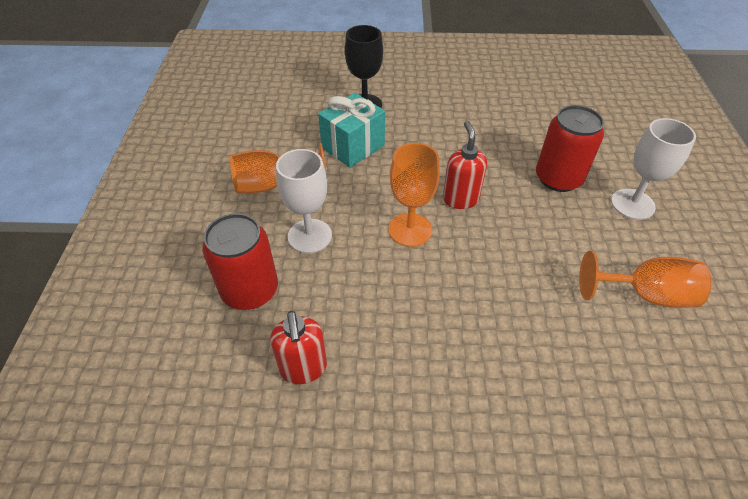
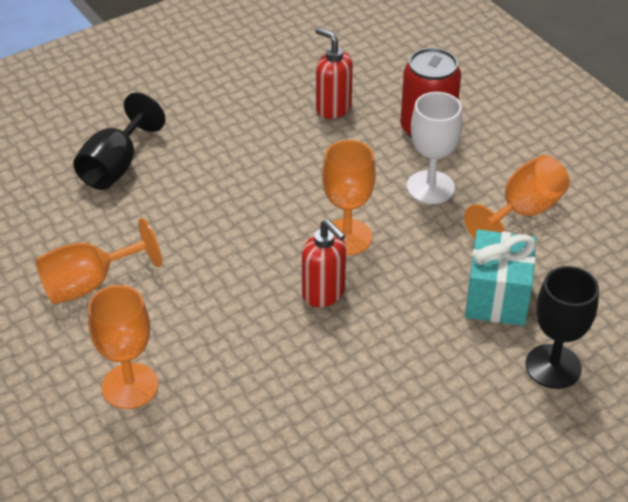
camera: 145 degrees right, 5 degrees down
red can [536,105,604,192] -> none
white goblet [611,118,696,220] -> orange goblet [88,285,158,409]
none -> black goblet [73,92,165,190]

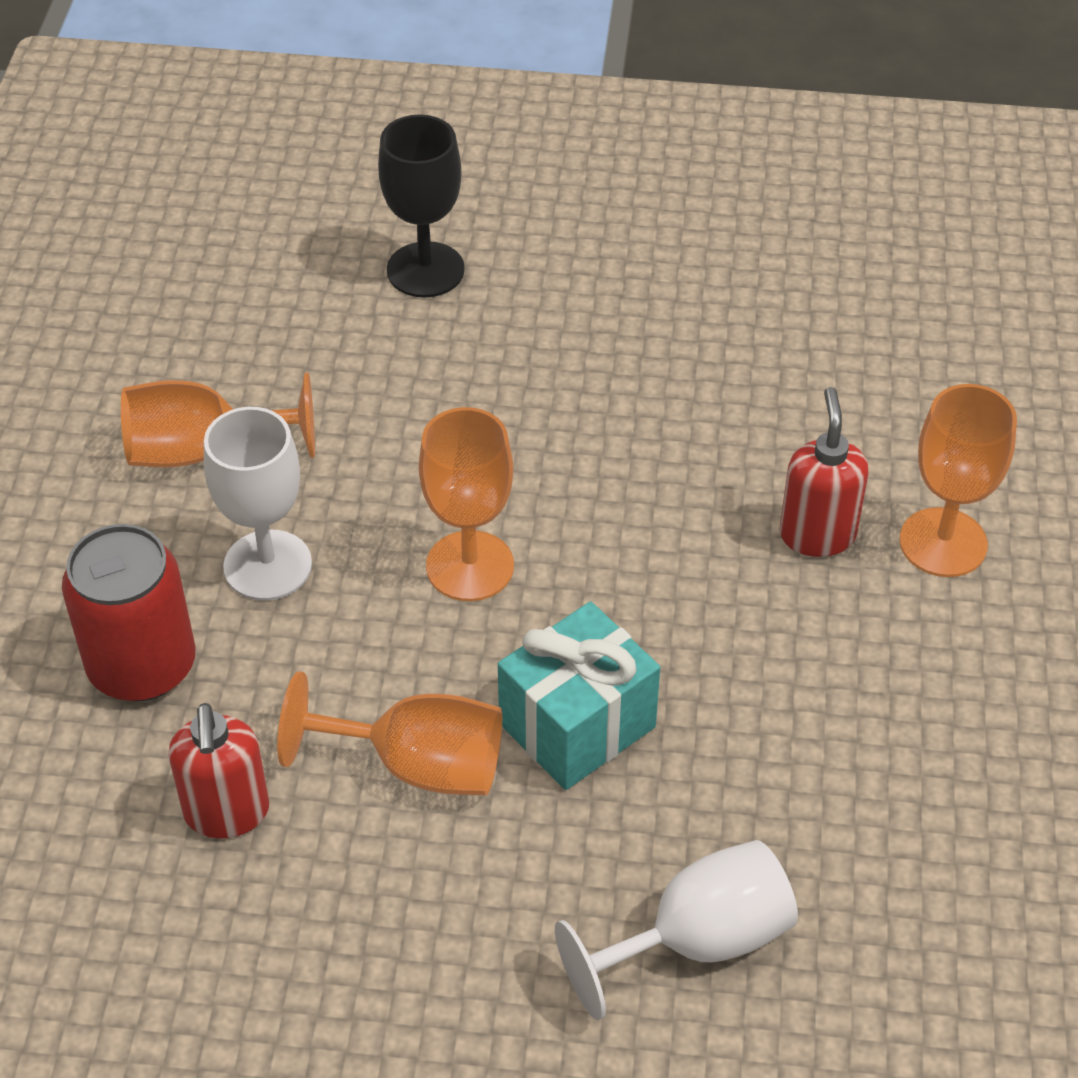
camera: 140 degrees left, 5 degrees up
orange goblet [36,218,162,304] -> orange goblet moved to [277,671,502,796]
black goblet [73,92,165,190] -> white goblet [555,840,798,1020]
red soap dispenser [302,219,346,307] -> red soap dispenser moved to [779,387,869,557]
turquoise gift [465,229,536,326] -> turquoise gift moved to [498,601,660,790]

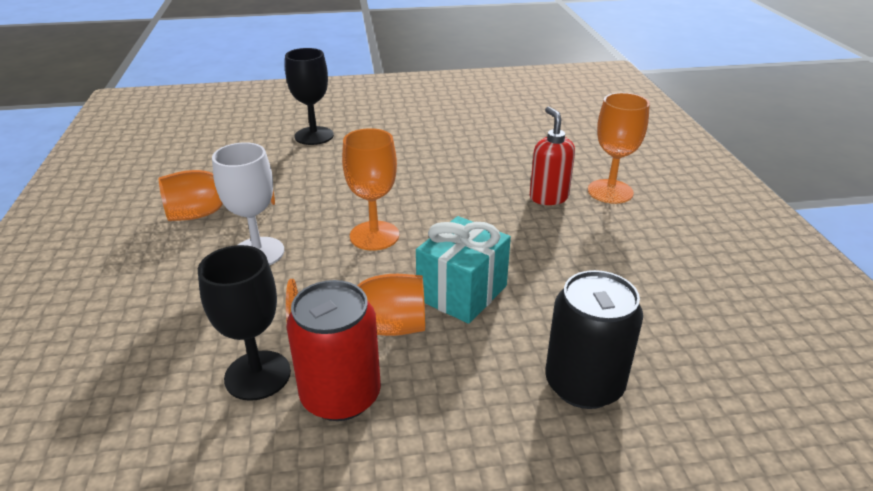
camera: 15 degrees left, 15 degrees down
red can [62,524,196,701] -> red can moved to [286,280,381,421]
red soap dispenser [168,703,269,839] -> black goblet [198,245,291,401]
white goblet [555,840,798,1020] -> black can [545,270,643,409]

